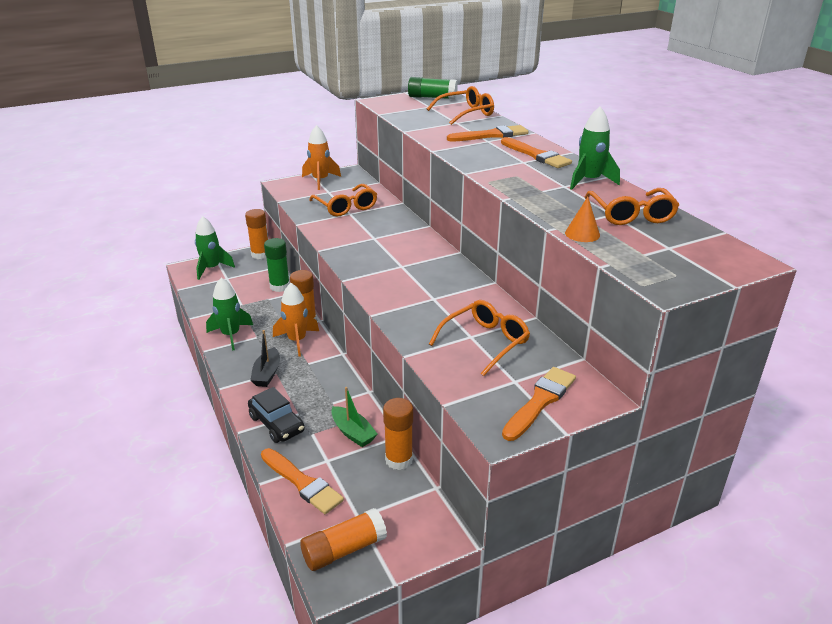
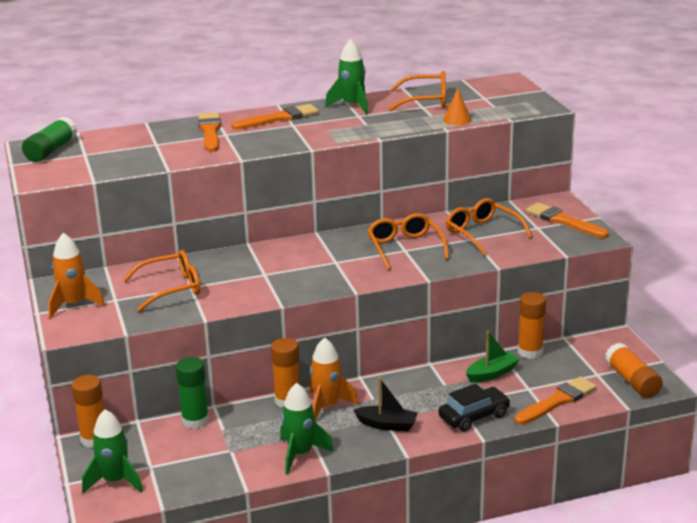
camera: 80 degrees left, 5 degrees down
orange glasses [427,86,494,125] -> orange glasses moved to [367,213,449,270]

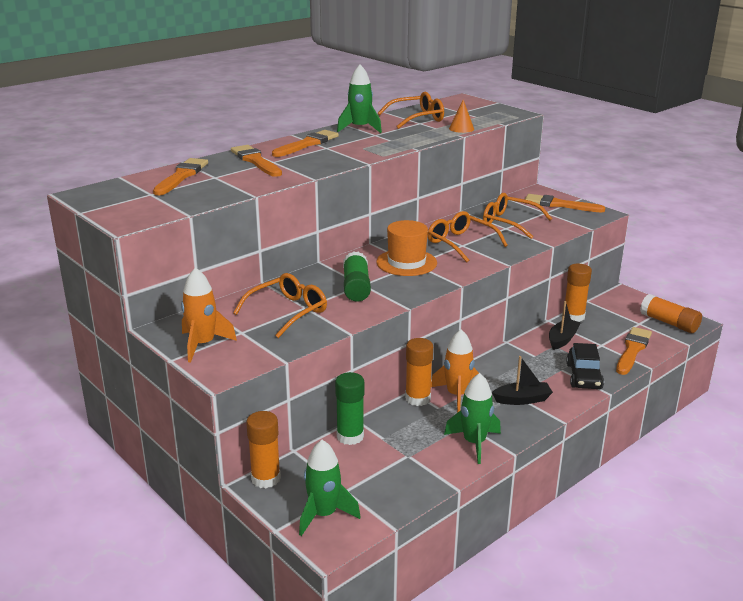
camera: 25 degrees left, 0 degrees up
green glue stick [22,117,77,162] -> green glue stick moved to [343,251,371,302]
black car [439,384,511,432] -> black car turned 150 degrees clockwise [566,343,604,389]
green boat [466,331,520,383] -> black boat [549,301,581,350]
none -> orange brush [153,158,208,195]
none -> orange hat [376,220,437,276]

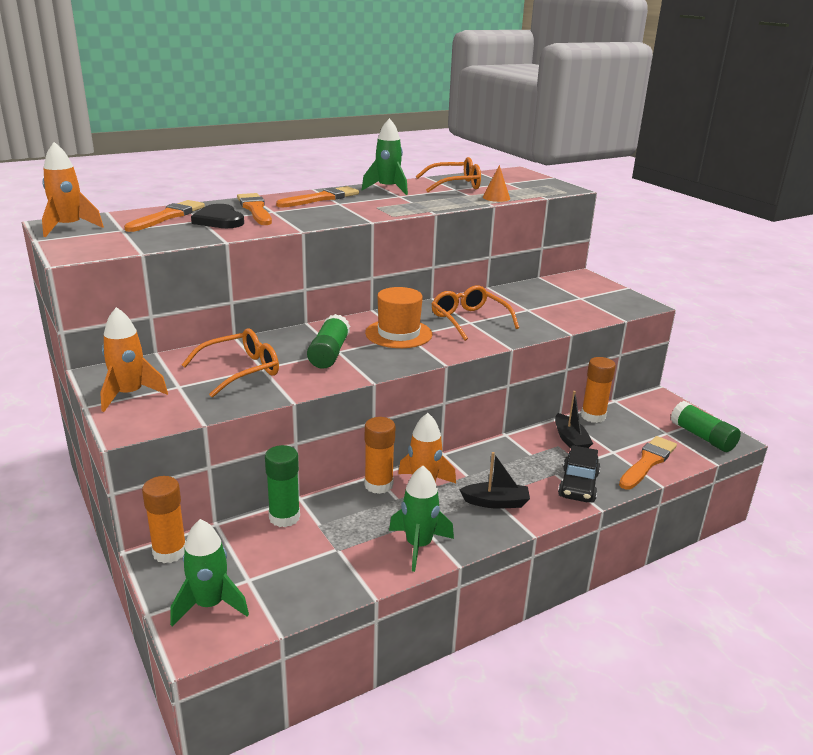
camera: 10 degrees right, 0 degrees up
orange glasses [483,193,552,239] -> none
orange brush [525,194,605,212] -> none
black boat [549,301,581,350] -> black boat turned 120 degrees clockwise [555,391,593,448]
orange glue stick [640,294,702,333] -> green glue stick [671,401,741,452]
none -> orange rocket [42,142,104,237]
none -> black heart [191,204,244,228]

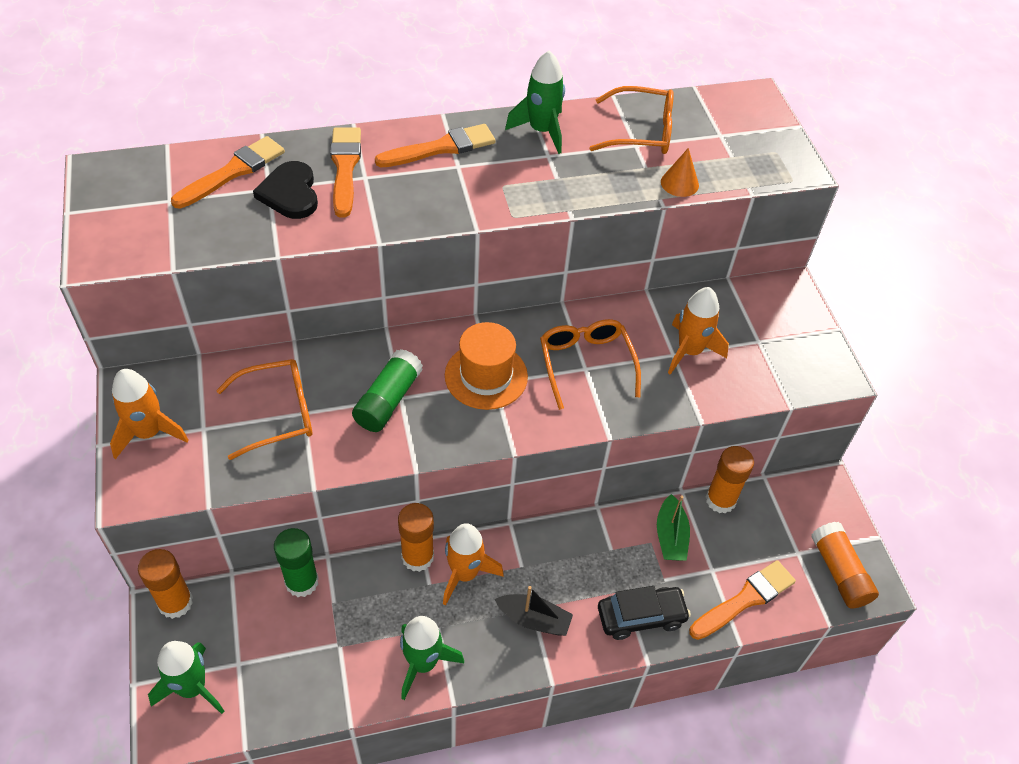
camera: 15 degrees right, 25 degrees up
orange rocket [42,142,104,237] -> orange rocket moved to [668,287,729,375]
black boat [555,391,593,448] -> green boat [657,494,690,561]
black car [558,445,601,503] -> black car turned 135 degrees counterclockwise [598,586,691,640]
green glue stick [671,401,741,452] -> orange glue stick [811,522,879,608]

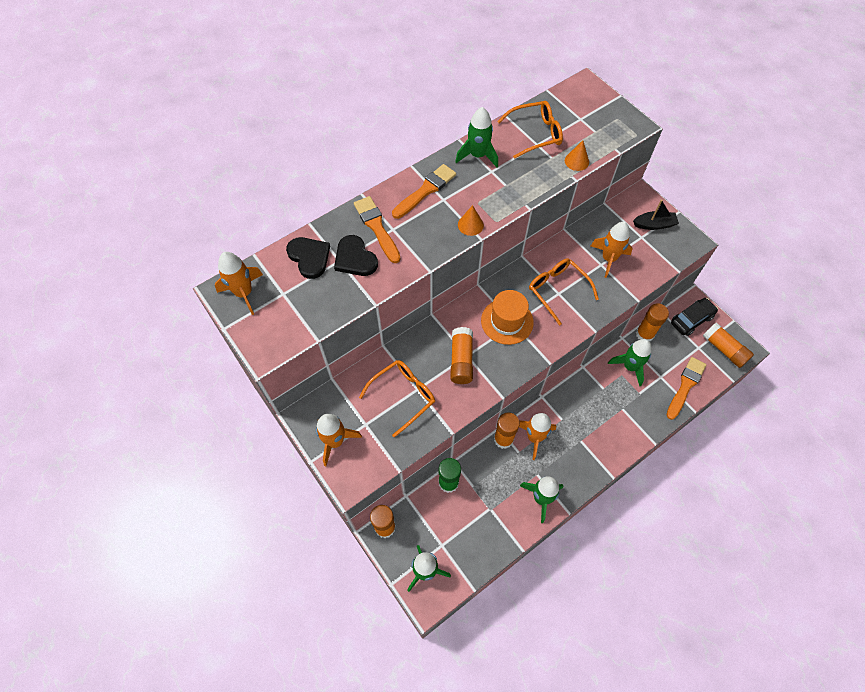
camera: 20 degrees left, 10 degrees up
orange brush [171,136,285,209] -> black heart [286,237,330,279]
green glue stick [352,349,423,432] -> orange glue stick [450,327,473,384]
black boat [495,586,573,636] -> black boat moved to [633,199,679,230]
black car [598,586,691,640] -> black car moved to [671,298,718,336]
green boat [657,494,690,561] -> green rocket [608,339,652,386]
none -> orange rocket [215,252,263,315]
none -> orange cone [458,205,484,236]

